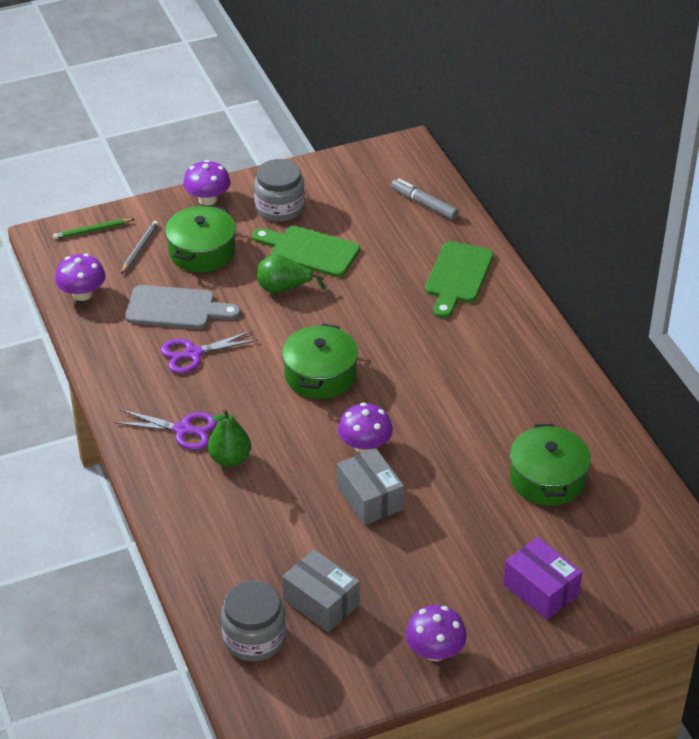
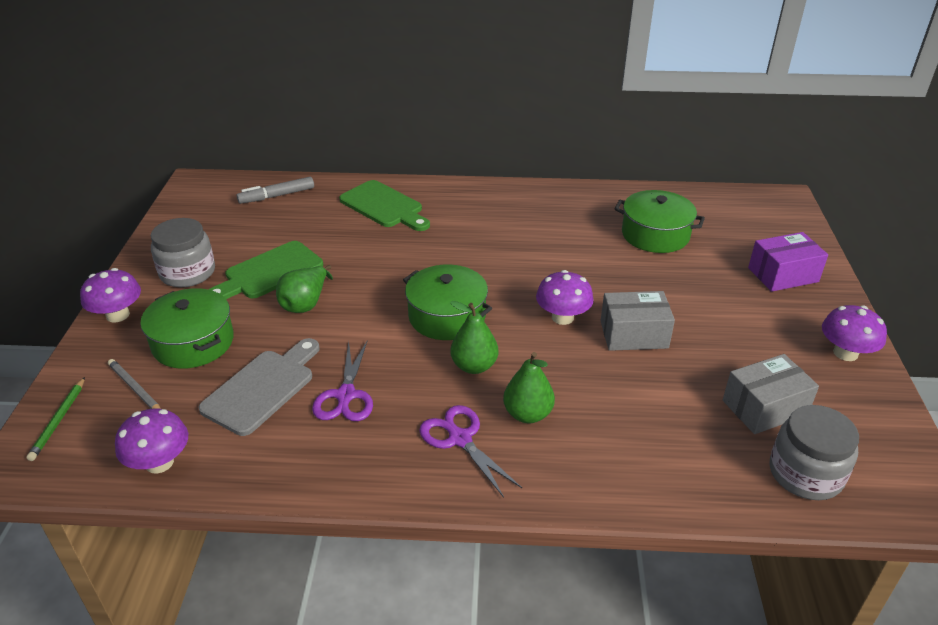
camera: 65 degrees left, 5 degrees down
purple scissors [115,409,217,450] -> purple scissors turned 75 degrees counterclockwise [419,405,522,498]
none -> green pear [450,301,498,374]

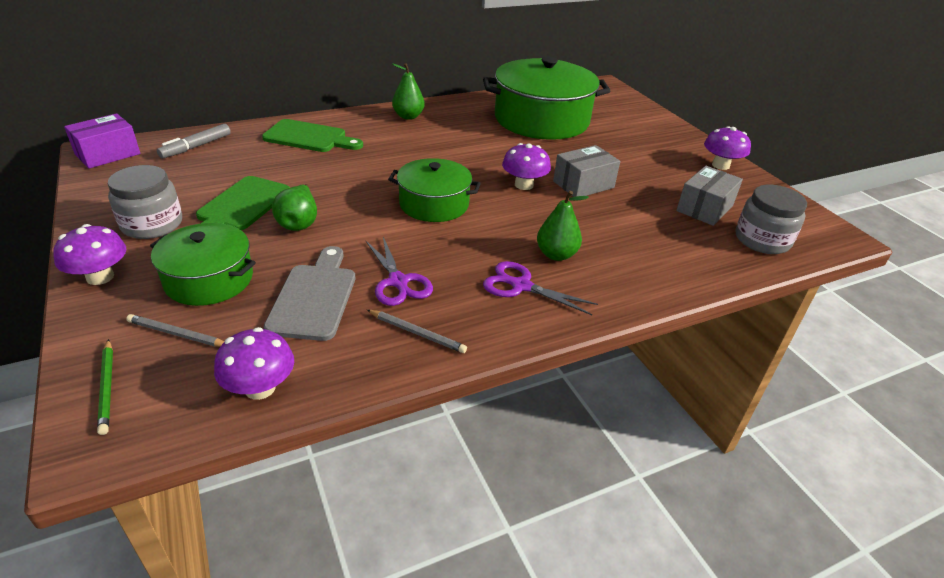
camera: 30 degrees left, 0 degrees up
green pear [450,301,498,374] -> green pear moved to [392,63,425,120]
green pot [615,190,705,253] -> green pot [483,57,610,140], size x1.75
purple box [748,232,828,292] -> purple box moved to [64,113,140,169]
none -> grey pencil [367,310,467,353]

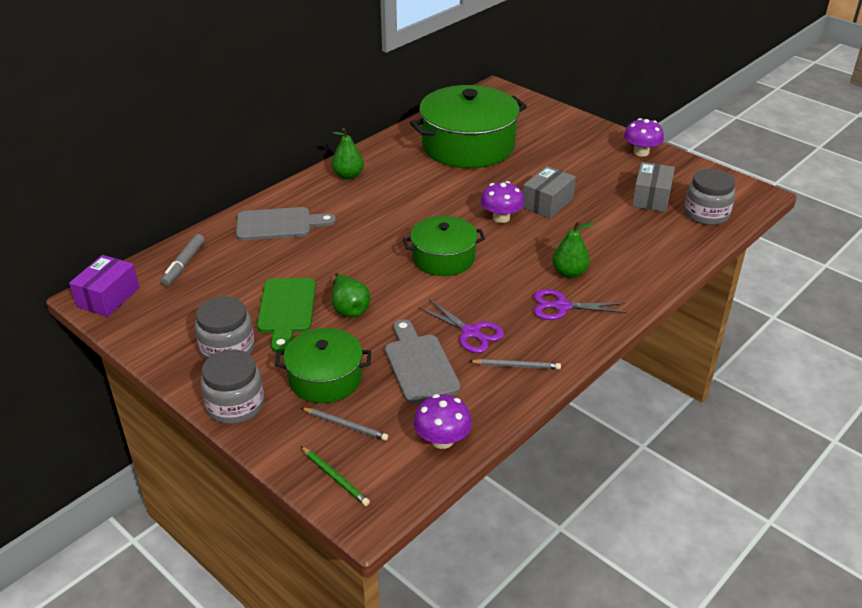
camera: 20 degrees left, 0 degrees up
purple mushroom [53,224,127,285] -> grey jar [200,349,264,424]
grey pencil [126,314,224,347] -> grey pencil turned 150 degrees counterclockwise [301,408,388,441]
green cutting board [262,119,363,152] -> grey cutting board [236,207,336,241]

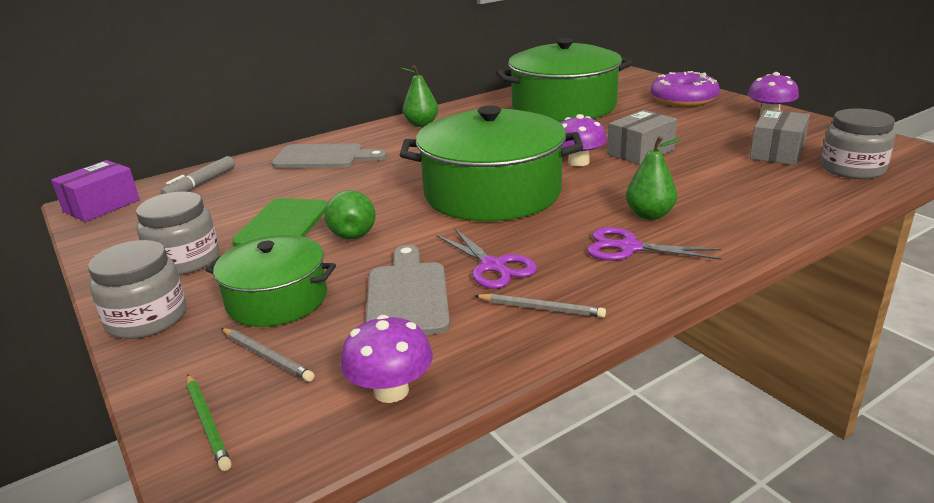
camera: 15 degrees right, 10 degrees down
green pot [403,216,485,276] -> green pot [400,106,583,221], size x1.75
none -> purple donut [651,71,720,106]

